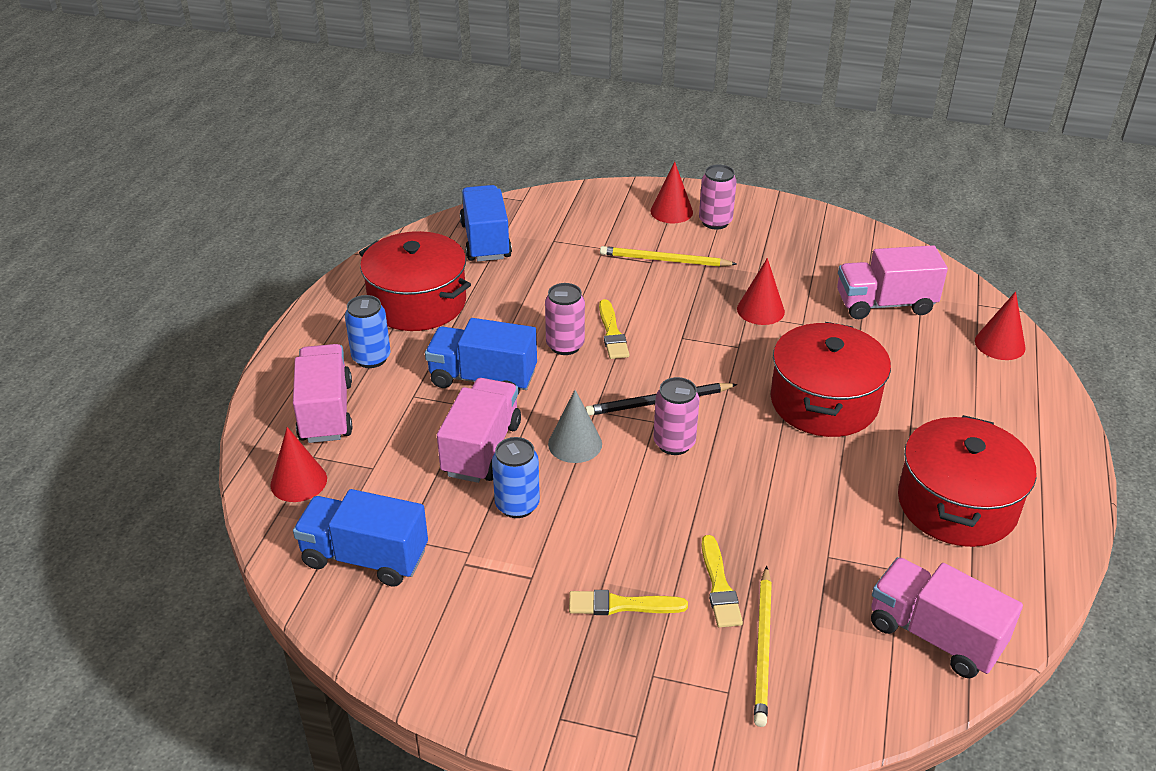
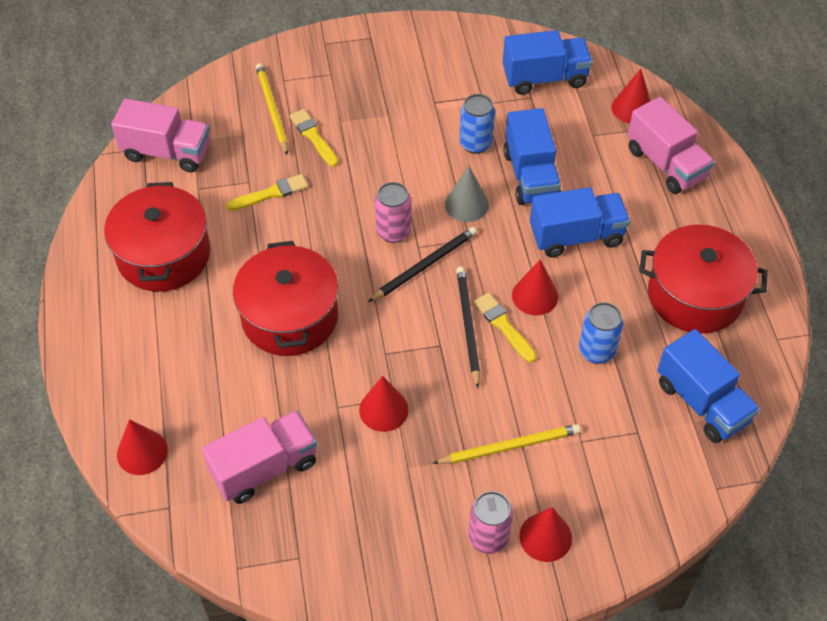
camera: 155 degrees right, 15 degrees up
blue can [345,295,390,368] -> blue can moved to [579,302,623,364]
pink truck [437,378,521,483] -> blue truck [503,108,561,205]
pink can [545,283,585,355] -> red cone [512,259,558,315]
yellow brush [569,590,688,615] -> yellow brush moved to [226,174,308,211]
none -> black pencil [456,267,480,388]

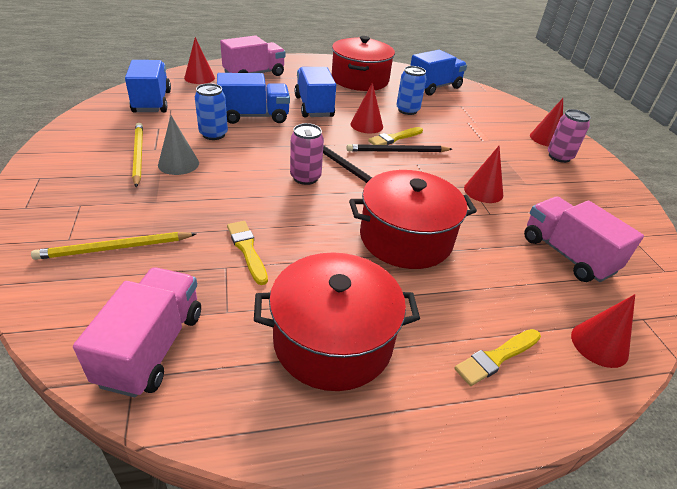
camera: 95 degrees left, 15 degrees down
yellow brush [290,109,338,167] -> yellow brush moved to [454,329,541,386]
yellow pencil [432,424,581,464] -> yellow pencil moved to [132,123,143,187]
grey cone [445,166,489,222] -> grey cone moved to [158,116,199,175]

